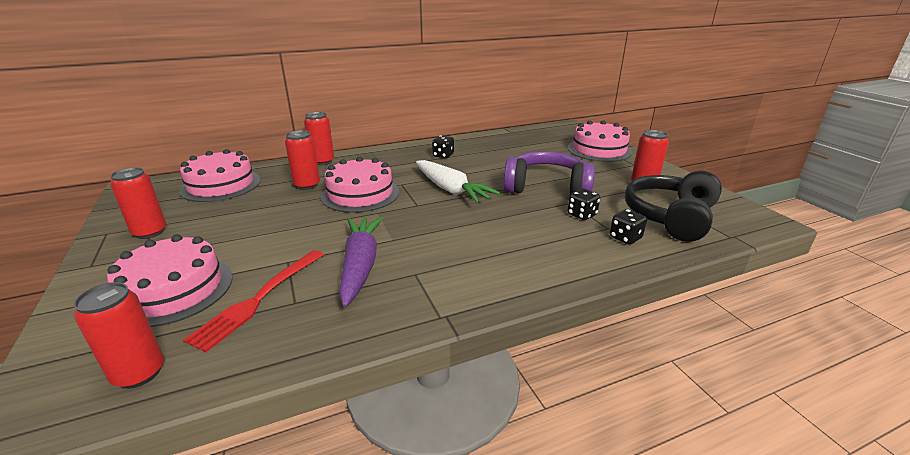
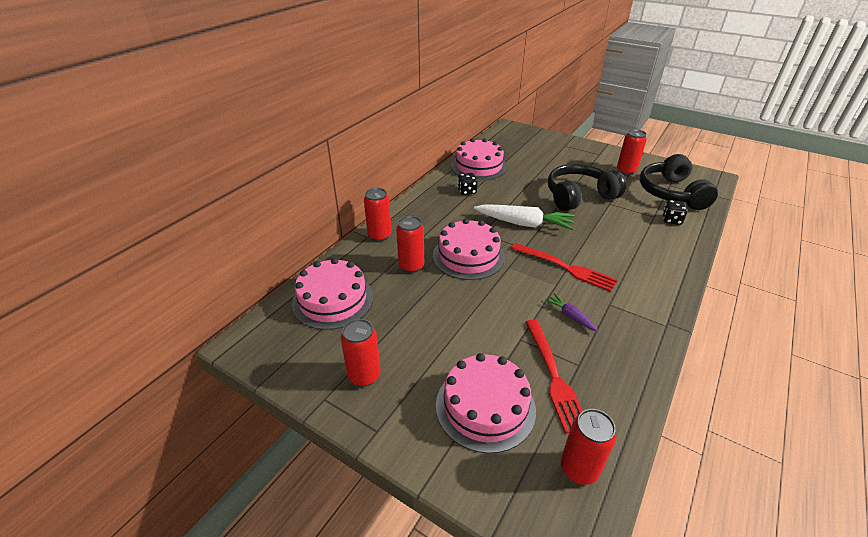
camera: 35 degrees left, 10 degrees up
purple carrot [339,217,383,307] -> purple carrot [545,293,598,331], size x0.48
purple headphones [503,151,595,194] -> black headphones [548,164,626,211]
pink cake [567,120,632,162] -> pink cake moved to [451,138,507,180]
black dice [568,188,600,220] -> none
none -> red fork [511,243,617,292]

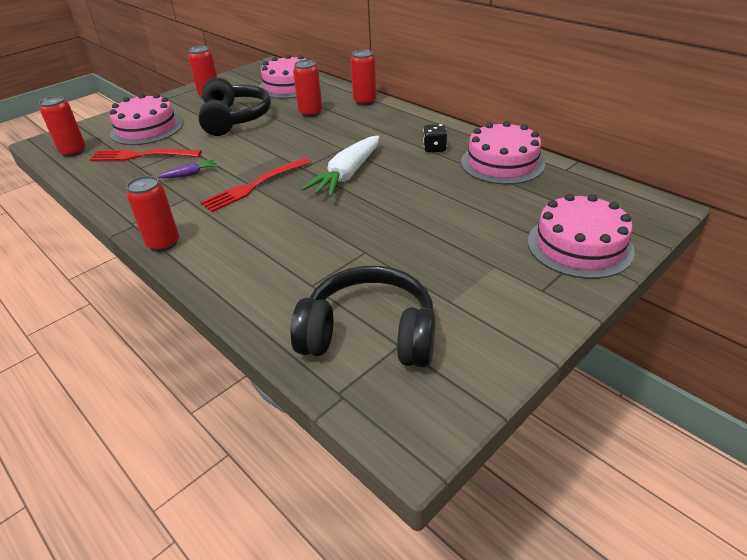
camera: 105 degrees right, 0 degrees up
pink cake [433,219,505,280] -> pink cake moved to [527,194,635,279]
black headphones [548,164,626,211] -> black headphones moved to [198,77,271,136]
red can [617,129,647,175] -> red can moved to [126,176,179,252]
black dice [662,200,688,225] -> none

